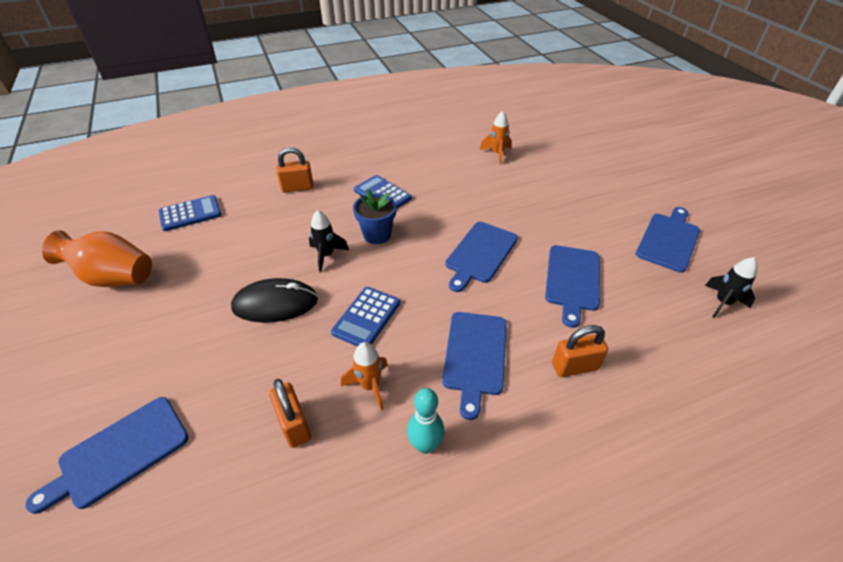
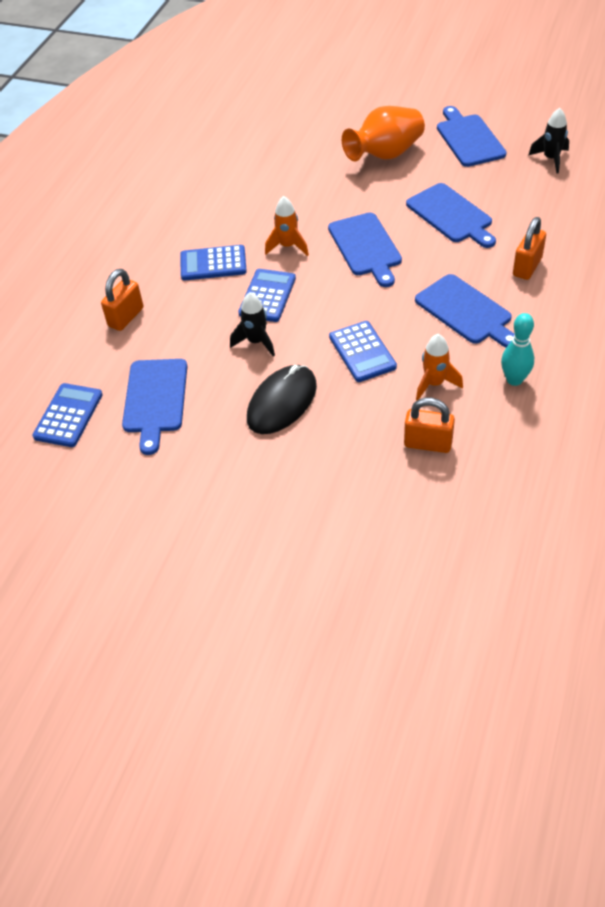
camera: 45 degrees left, 5 degrees up
blue cutting board [25,397,189,514] -> blue cutting board moved to [122,359,187,455]
orange vase [42,230,152,287] -> orange vase moved to [342,106,425,161]
blue flower pot [353,189,396,244] -> blue calculator [238,269,296,322]
orange rocket [480,111,512,165] -> orange rocket moved to [265,196,309,256]

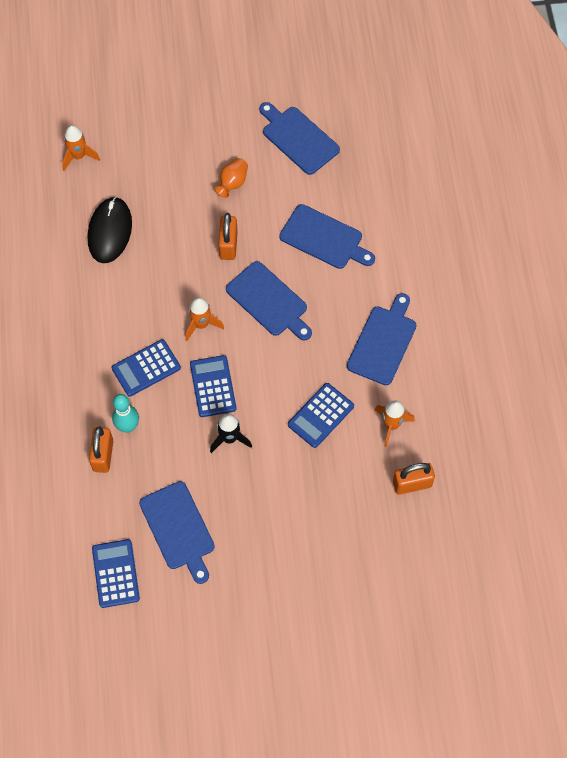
camera: 30 degrees left, 15 degrees up
black mouse [247,365,317,434] -> black mouse moved to [88,197,132,263]
blue calculator [329,321,397,382] -> blue calculator turned 90 degrees clockwise [288,383,354,448]
orange vase [342,106,425,161] -> orange vase [215,158,248,198], size x0.53
blue cutting board [415,274,514,348] -> blue cutting board turned 90 degrees counterclockwise [347,293,417,385]
turquoise bowling pin [501,313,534,386] -> turquoise bowling pin moved to [112,394,139,433]
orange padlock [513,217,546,280] -> orange padlock moved to [218,213,238,260]
black rocket [528,108,569,173] -> none
none -> orange rocket [62,125,100,171]

